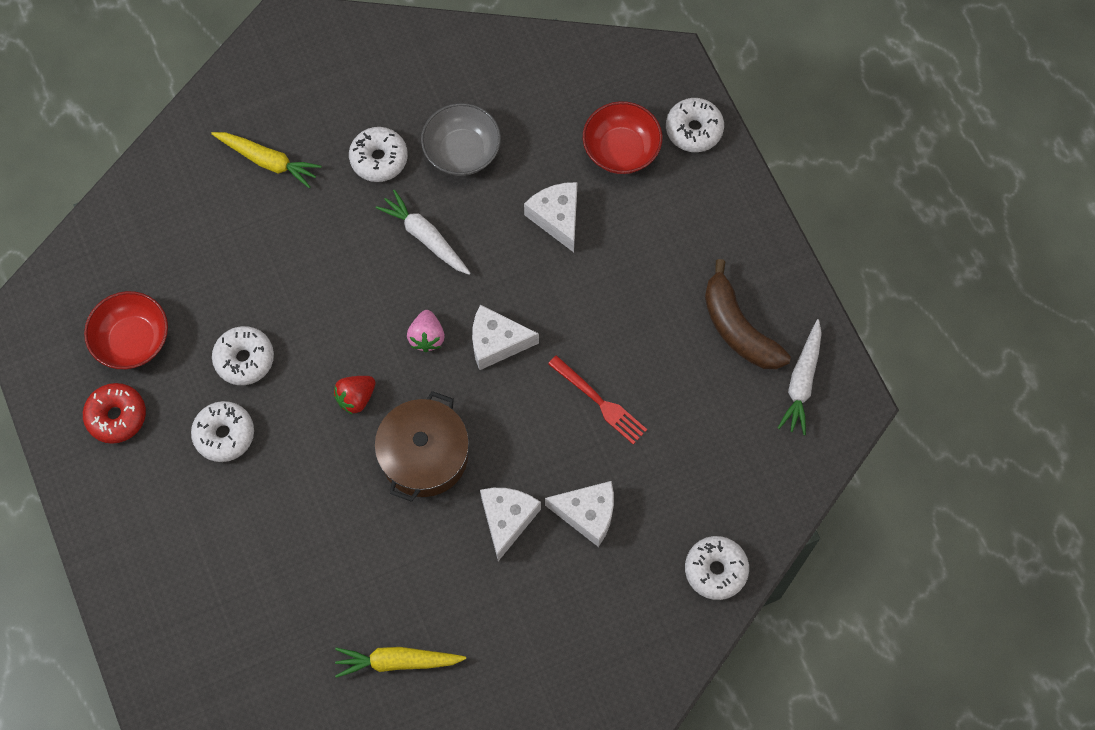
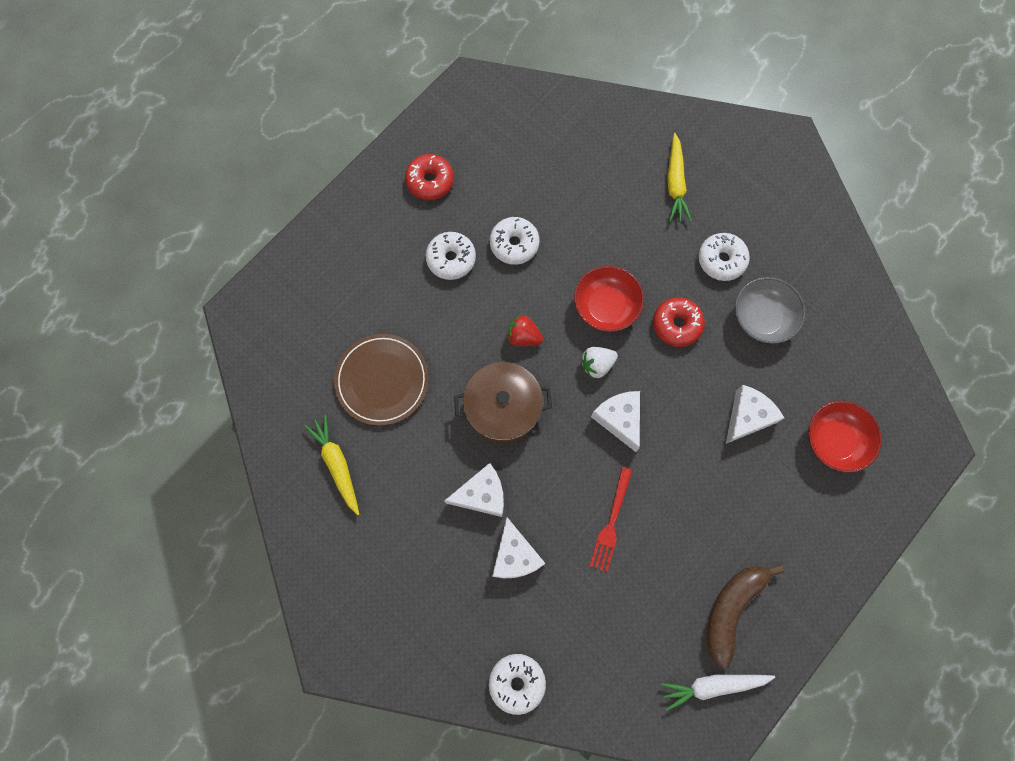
camera: 65 degrees right, 5 degrees up
red bowl [84,291,168,369] -> red bowl moved to [574,266,644,332]
white carrot [376,190,471,275] -> red donut [653,297,705,347]
pink strawberry [407,310,445,352] -> white strawberry [581,347,618,379]
white donut [666,98,724,152] -> none
none -> brown plate [334,334,429,426]

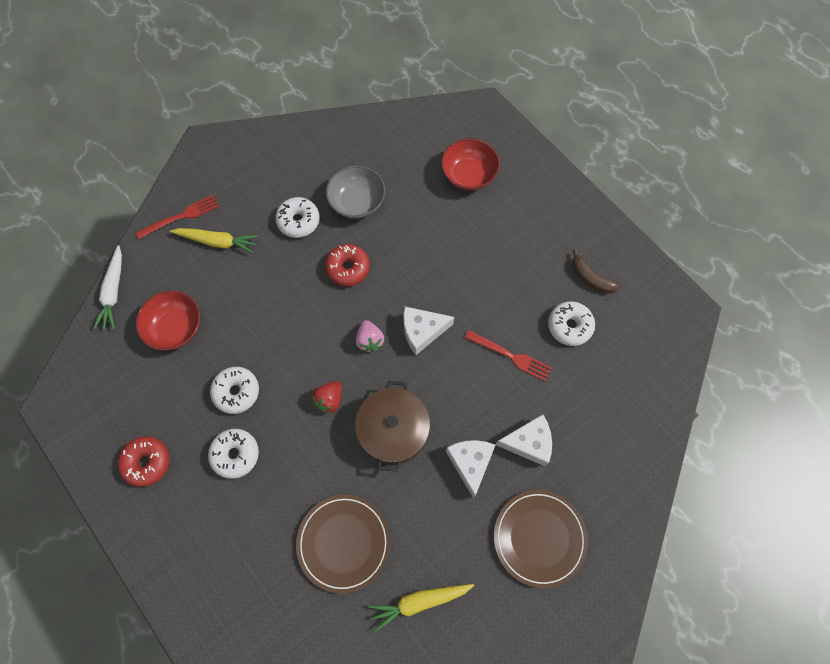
camera: 80 degrees left, 5 degrees down
white donut [489,654,546,715] -> white donut moved to [548,301,595,346]
red bowl [574,266,644,332] -> red bowl moved to [136,290,200,351]
white strawberry [581,347,618,379] -> pink strawberry [356,320,384,352]
white carrot [661,675,775,711] -> white carrot moved to [93,245,122,330]
brown banana [706,564,784,669] -> brown banana [572,249,621,293], size x0.63
white cheese [726,385,784,444] -> none
none -> red fork [136,195,219,239]
none -> brown plate [494,490,588,588]

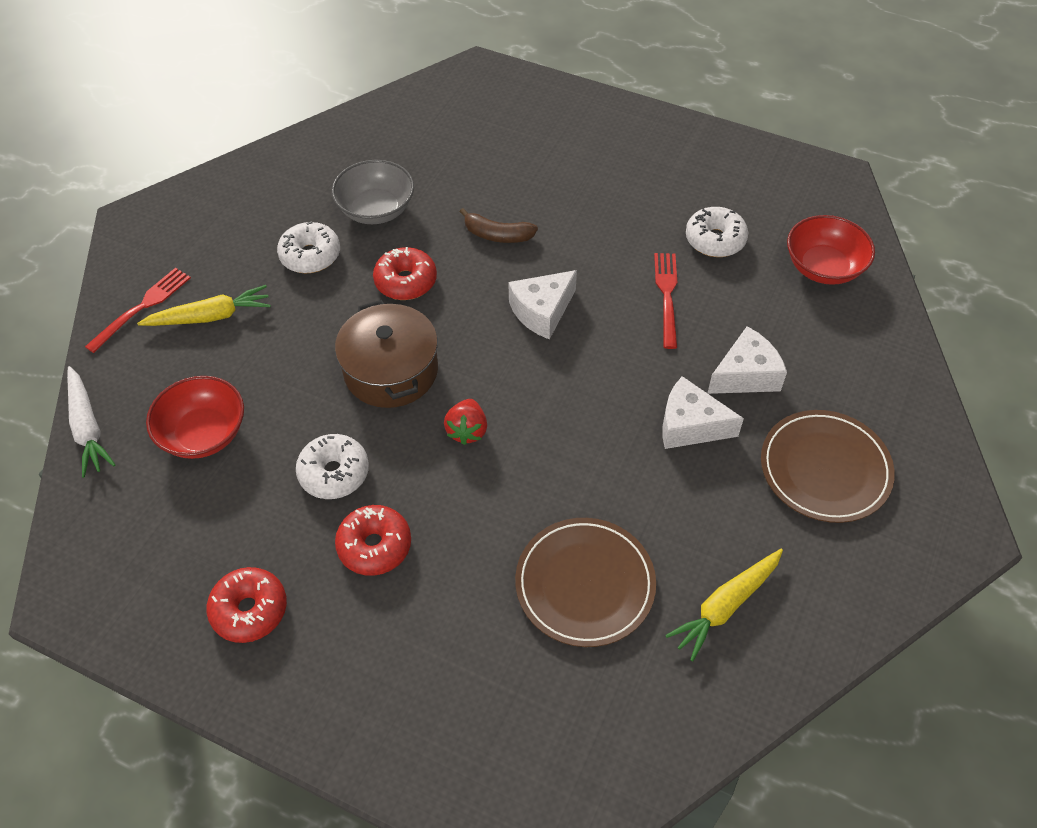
camera: 25 degrees left, 15 degrees down
white donut [208,429,259,479] -> red donut [335,505,411,576]
brown pot [355,381,430,472] -> brown pot moved to [335,300,438,408]
pink strawberry [356,320,384,352] -> none
red bowl [441,138,500,190] -> red bowl moved to [787,215,875,285]
white cheese [446,440,495,498] -> white cheese turned 45 degrees counterclockwise [662,376,744,449]
red fork [465,330,552,381] -> red fork turned 90 degrees counterclockwise [654,253,677,349]
brown banana [572,249,621,293] -> brown banana moved to [460,208,538,243]

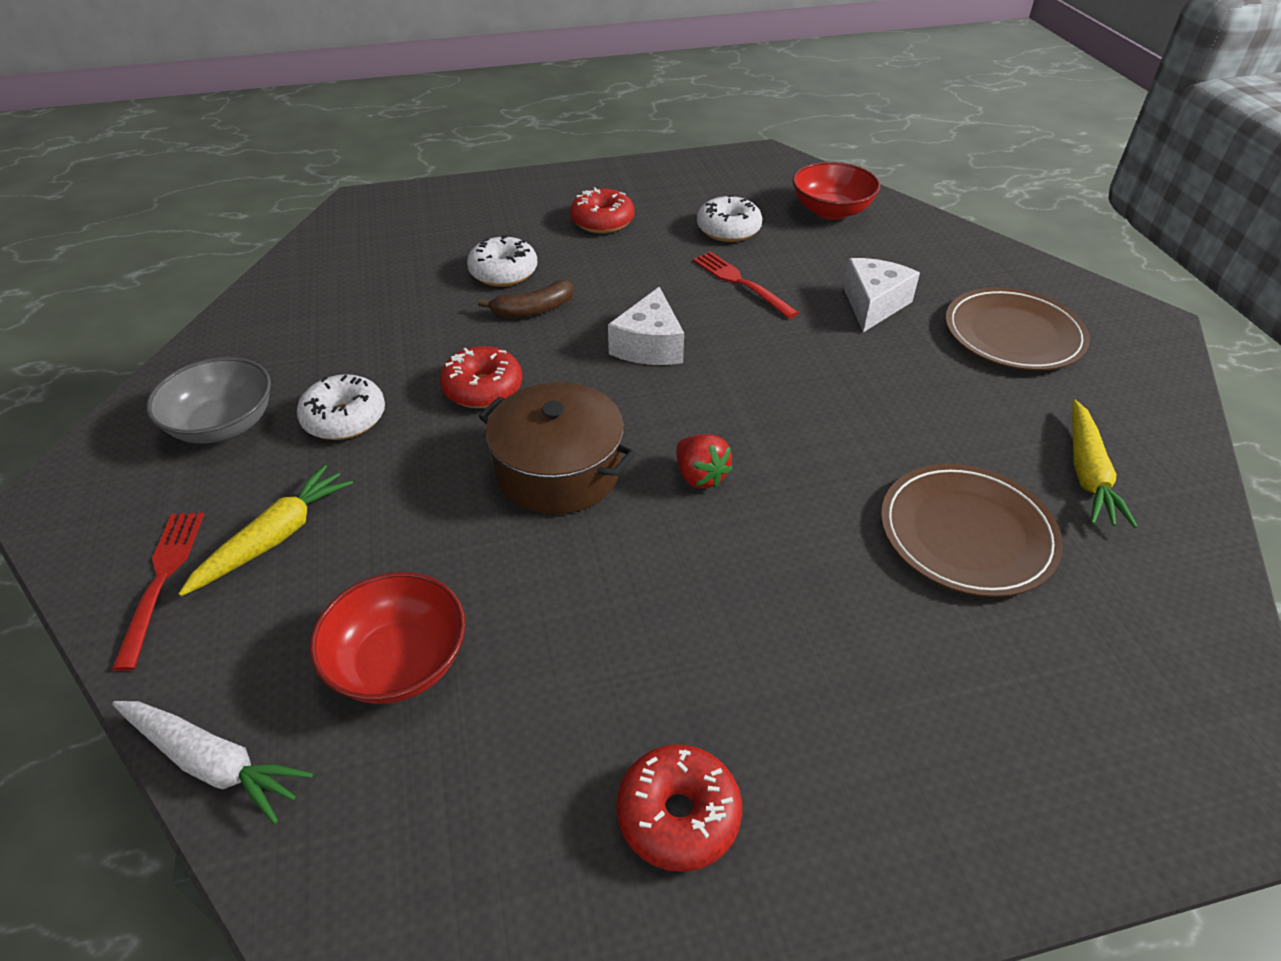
camera: 40 degrees left, 10 degrees down
white donut [296,434,369,499] -> white donut moved to [467,235,537,287]
grey bowl [332,160,414,224] -> grey bowl moved to [146,357,271,444]
red donut [335,505,411,576] -> red donut moved to [570,187,634,233]
white cheese [662,376,744,449] -> none

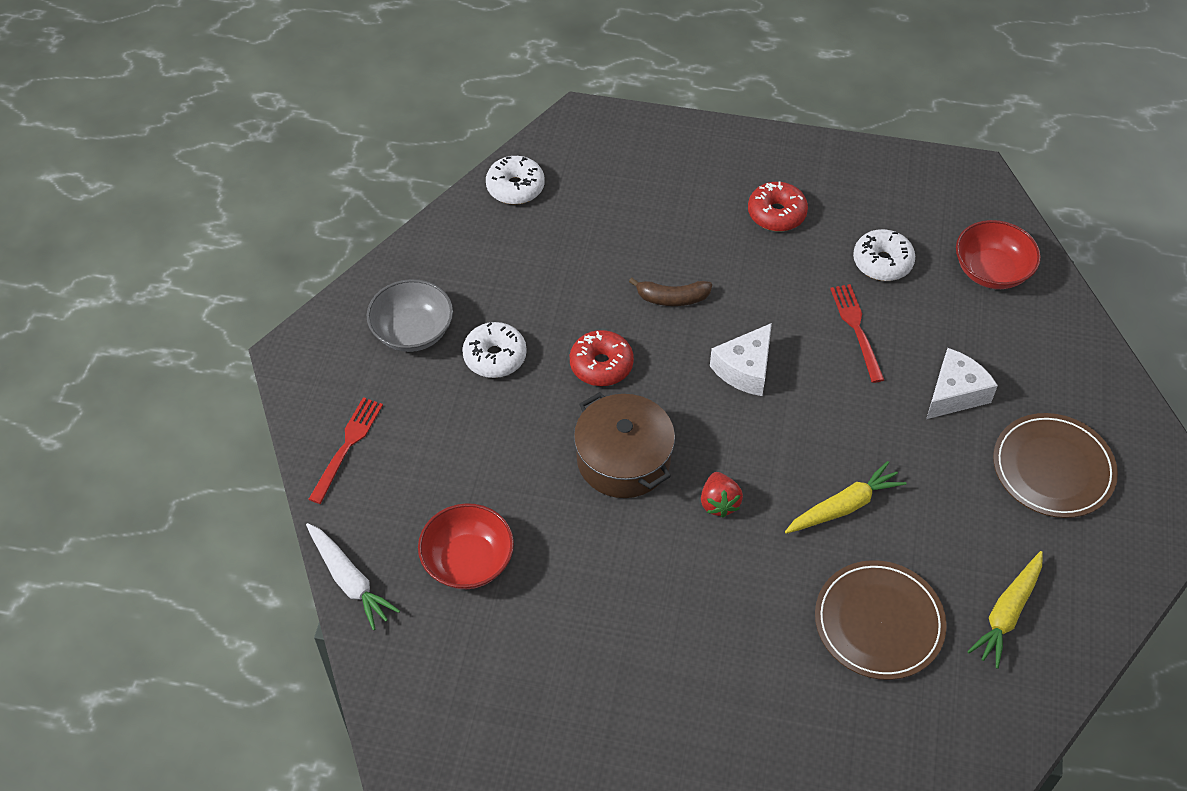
camera: 25 degrees right, 10 degrees up
yellow carrot [179,465,353,596] -> yellow carrot moved to [785,461,906,534]
white donut [467,235,537,287] -> white donut moved to [486,156,545,204]
red donut [616,744,742,872] -> none

